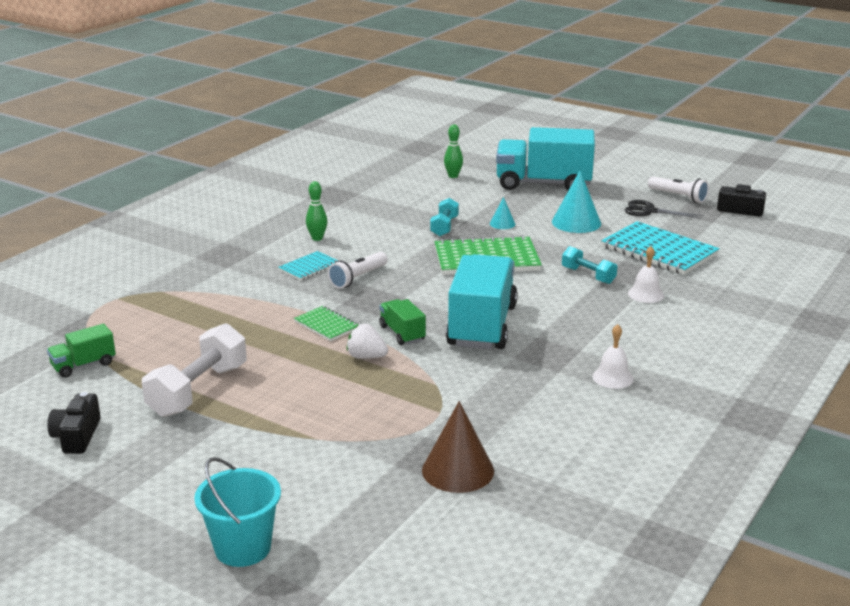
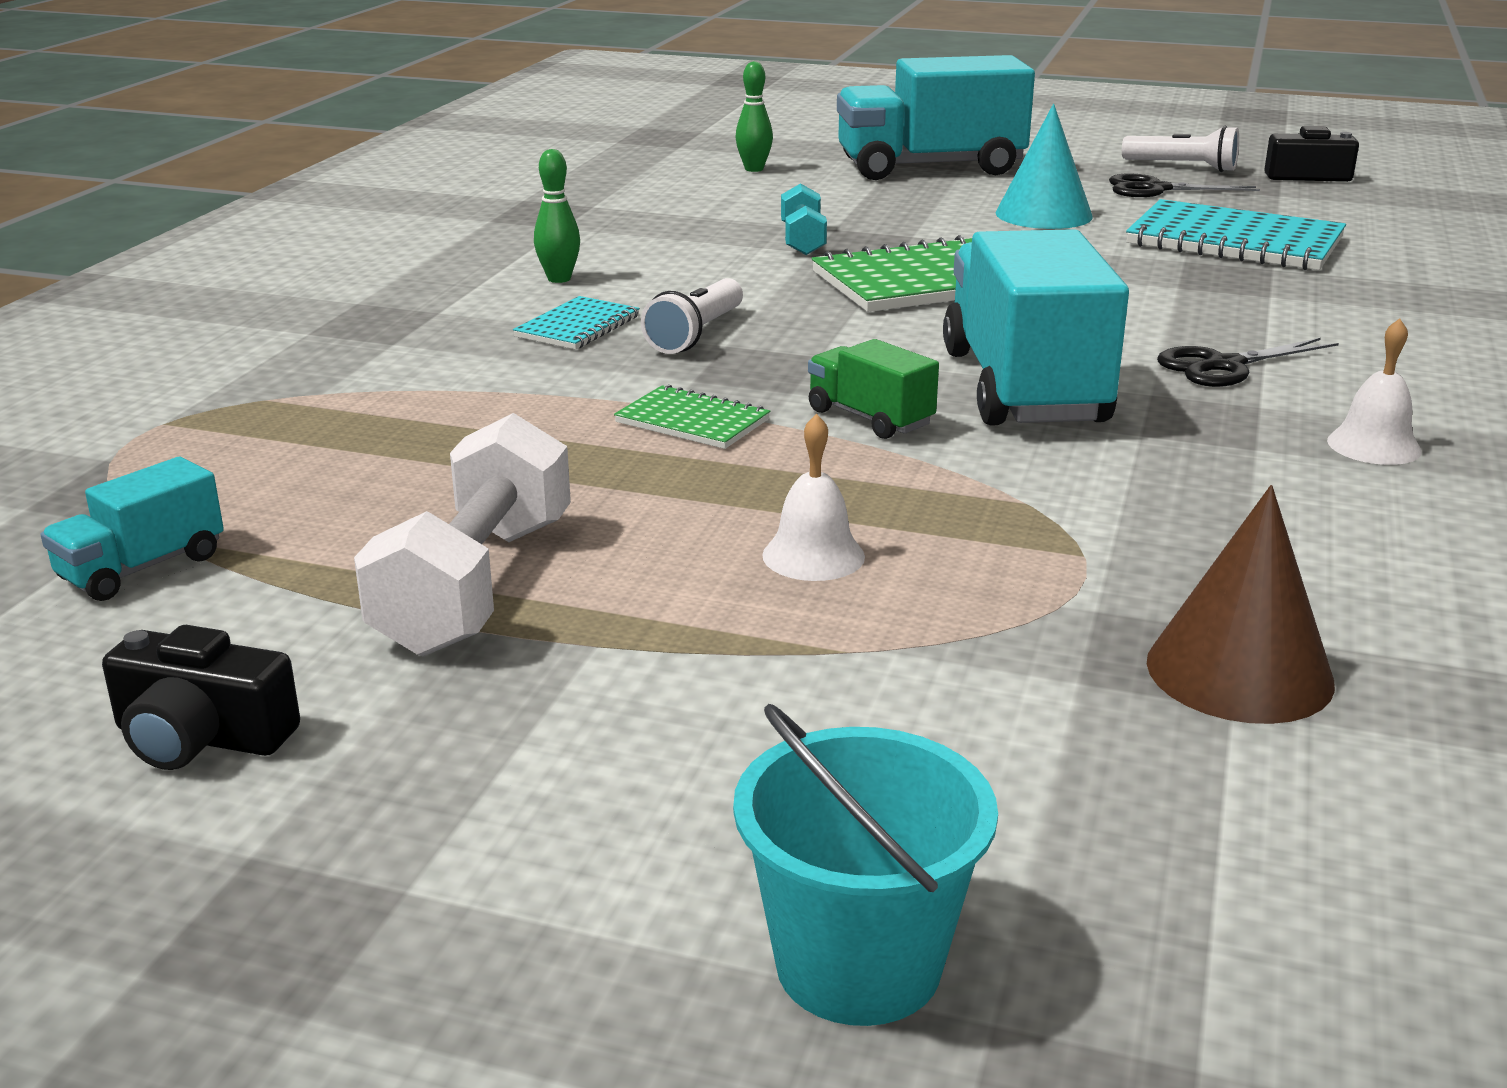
camera: 15 degrees left, 0 degrees up
green truck [47,324,116,378] -> turquoise truck [41,457,224,601]
black camera [47,392,101,454] -> black camera turned 60 degrees counterclockwise [102,625,300,770]
white strawberry [346,324,388,359] -> none
turquoise cone [490,197,515,229] -> none
turquoise dumbbell [562,246,617,284] -> none
white bell [628,246,664,303] -> white bell moved to [762,414,865,581]
none -> black scissors [1157,338,1339,387]

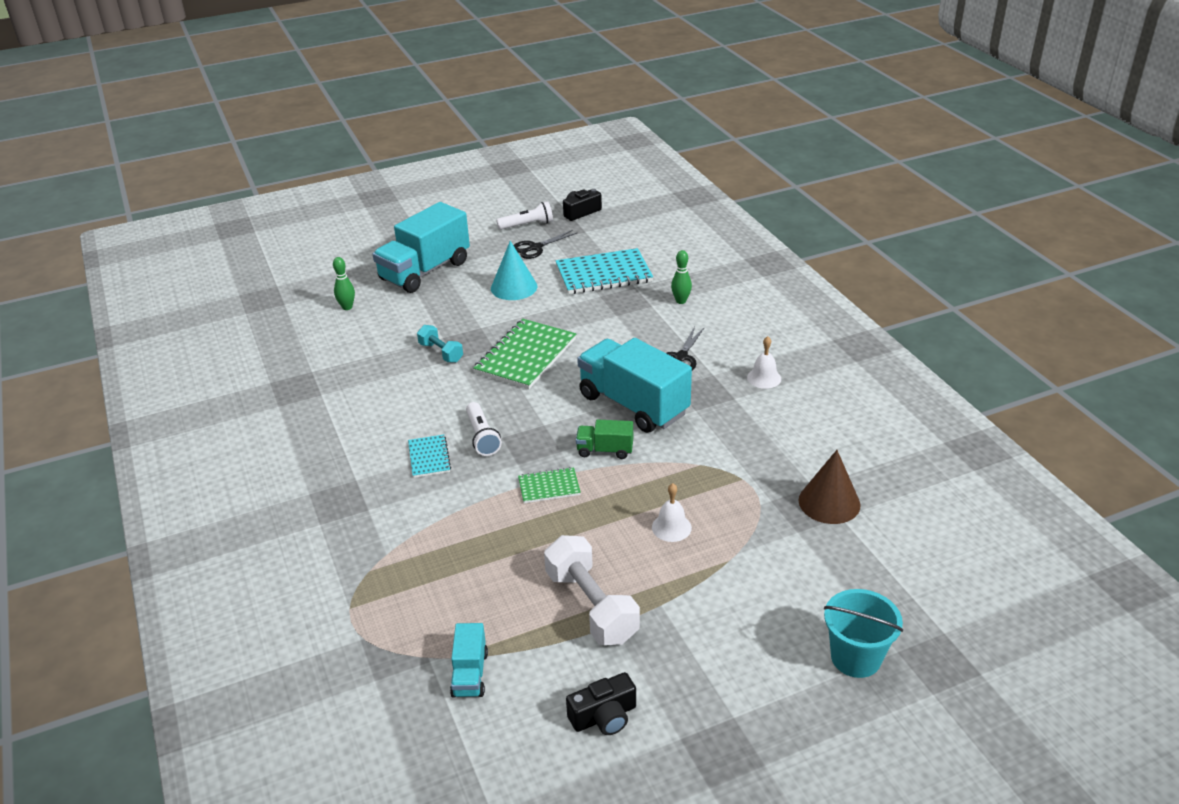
camera: 40 degrees left, 10 degrees up
green bowling pin [534,149,580,283] -> green bowling pin moved to [671,250,692,304]

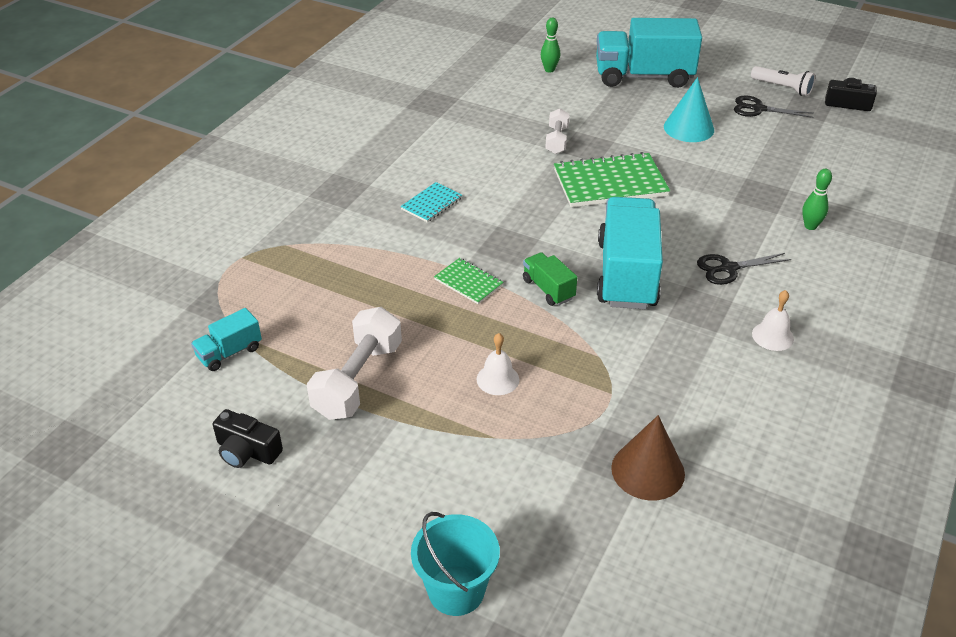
camera: 50 degrees right, 5 degrees up
turquoise dumbbell [417,325,463,363] -> white dumbbell [545,108,570,154]
white flashlight [466,402,502,456] -> none
turquoise notebook [555,248,653,294] -> none

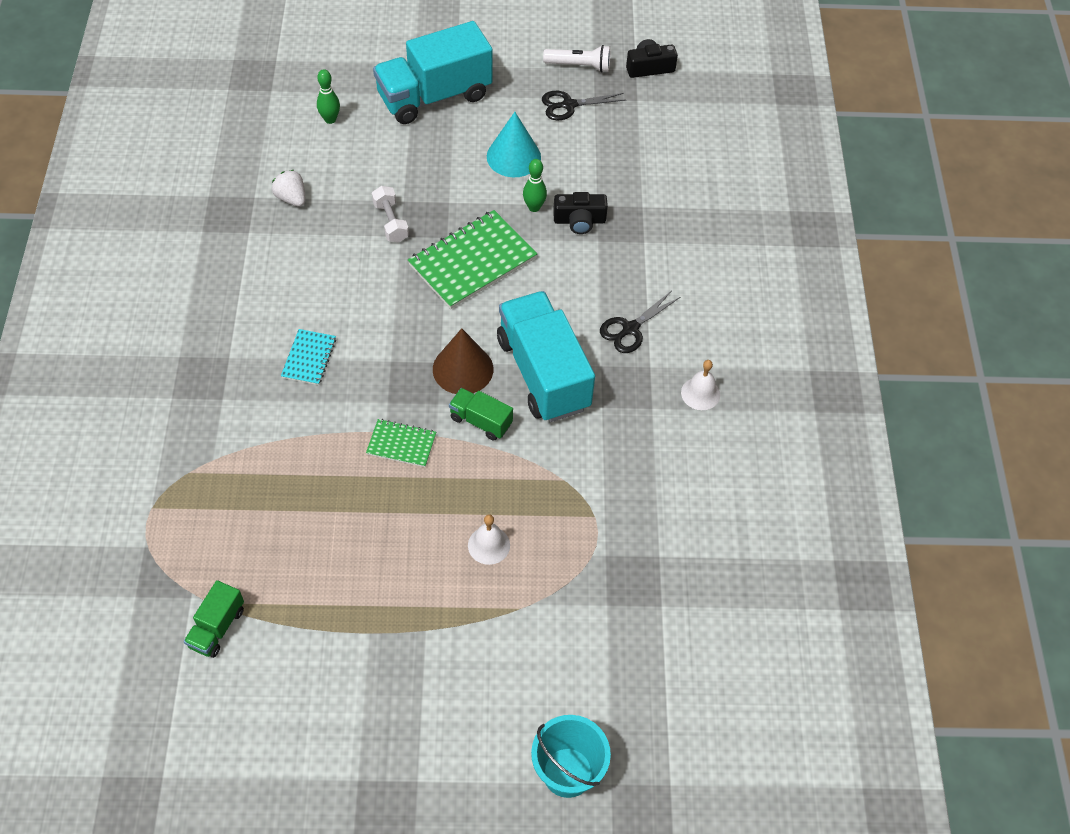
camera: 30 degrees left, 15 degrees up
turquoise truck [191,308,262,371] -> green truck [184,580,244,658]
black camera [213,409,283,468] -> black camera moved to [553,192,608,234]
white dumbbell [307,307,402,420] -> none
brown cone [611,415,685,500] -> brown cone moved to [433,328,493,394]
green bowling pin [802,169,832,230] -> green bowling pin moved to [523,159,547,212]
none -> white strawberry [272,170,305,207]

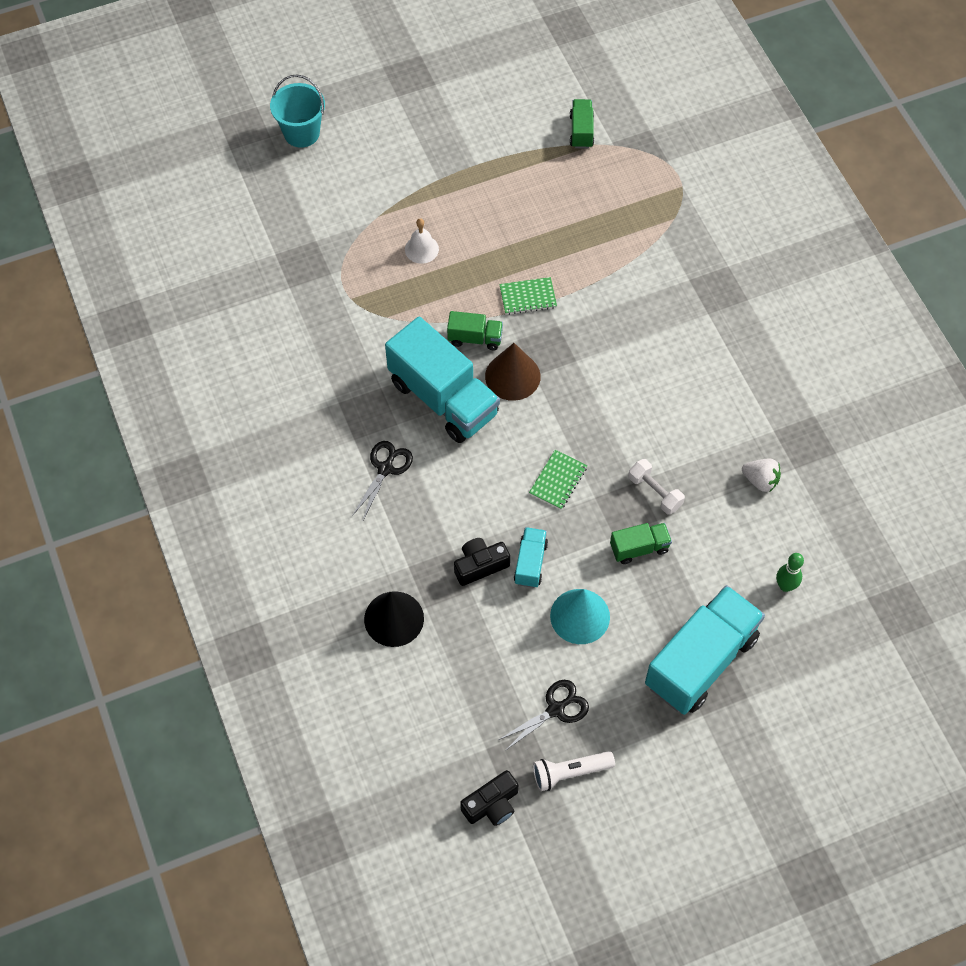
camera: 160 degrees right, 5 degrees up
turquoise notebook [281,329,336,385] -> none
green notebook [408,210,537,309] -> green notebook [529,450,587,510], size x0.52
green bowling pin [523,159,547,212] -> turquoise truck [514,527,548,588]
white bell [681,360,720,410] -> none
none -> black cone [364,591,424,647]
none -> green truck [610,523,672,564]

